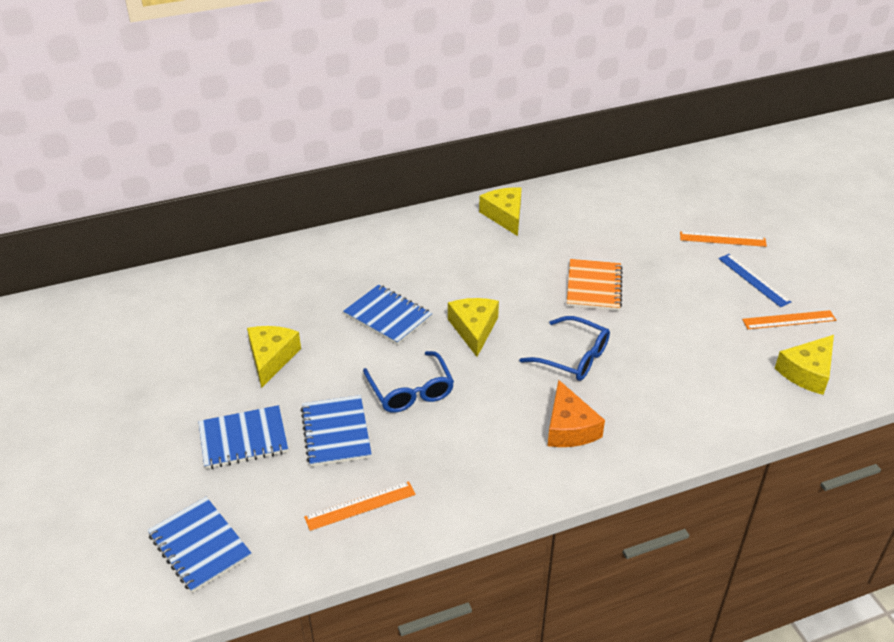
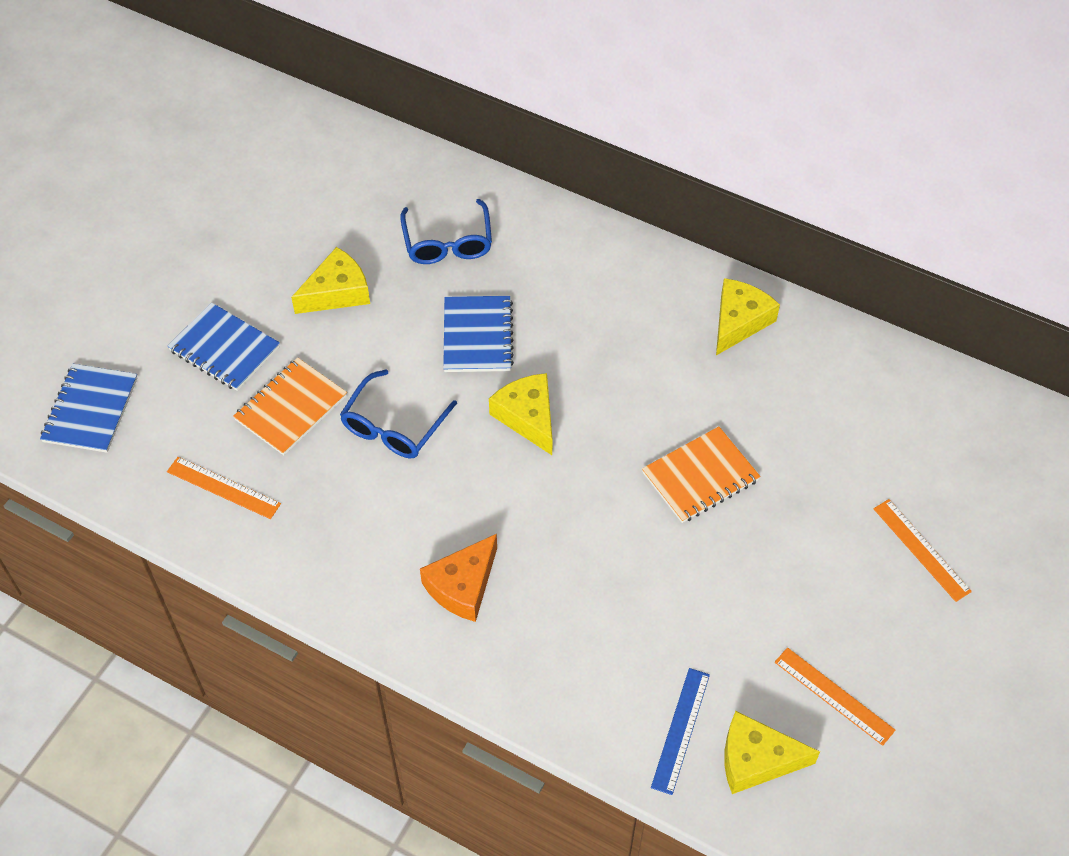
camera: 50 degrees right, 15 degrees up
blue notebook [301,395,372,467] -> orange notebook [233,357,347,455]
yellow cheese [448,298,499,357] -> yellow cheese turned 75 degrees counterclockwise [489,373,553,455]
blue glasses [519,316,610,381] -> blue glasses moved to [400,199,492,264]
blue ruler [718,254,791,307] -> blue ruler moved to [651,668,710,795]

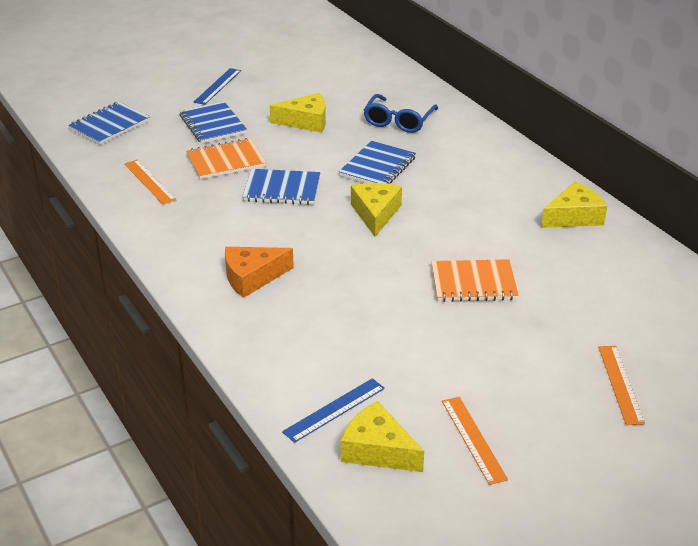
camera: 30 degrees right, 20 degrees down
blue glasses [340,369,457,458] -> blue notebook [242,169,320,205]
none -> blue ruler [194,68,241,105]

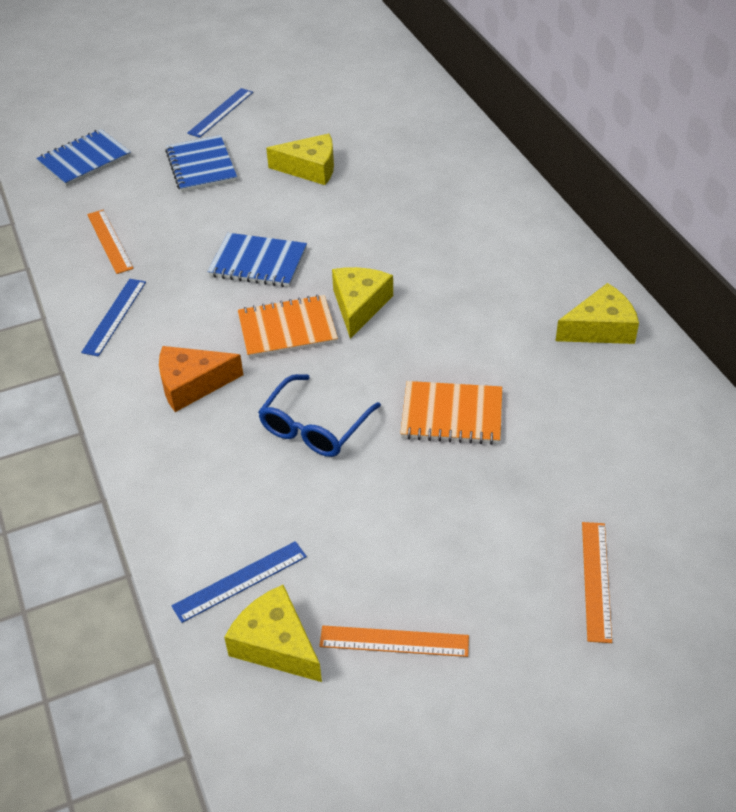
camera: 10 degrees right, 10 degrees up
orange notebook [186,138,266,179] -> orange notebook moved to [238,295,338,358]
blue notebook [339,141,416,184] -> none
blue glasses [364,94,438,133] -> blue glasses moved to [258,374,381,457]
orange ruler [442,397,508,485] -> orange ruler turned 75 degrees counterclockwise [319,626,469,657]
none -> blue ruler [81,279,146,356]

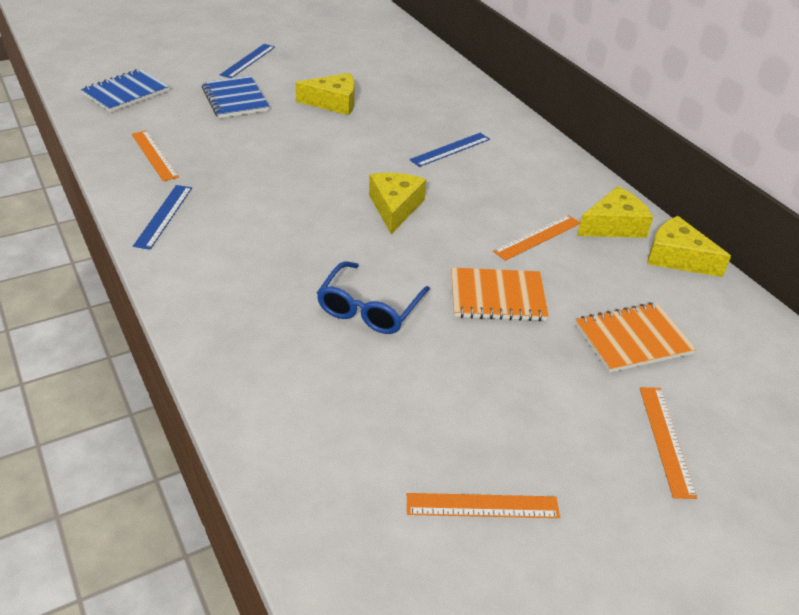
camera: 10 degrees left, 5 degrees down
orange cheese [159,346,243,412] -> none
blue ruler [171,541,307,623] -> blue ruler moved to [410,133,490,167]
blue notebook [208,233,307,287] -> none
yellow cheese [224,585,322,682] -> yellow cheese moved to [647,216,731,277]
orange notebook [238,295,338,358] -> orange notebook moved to [575,302,696,373]
none -> orange ruler [493,215,580,261]

